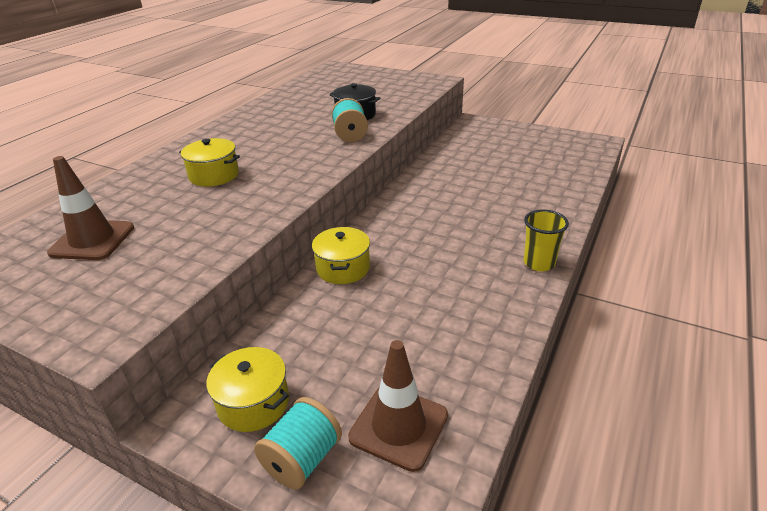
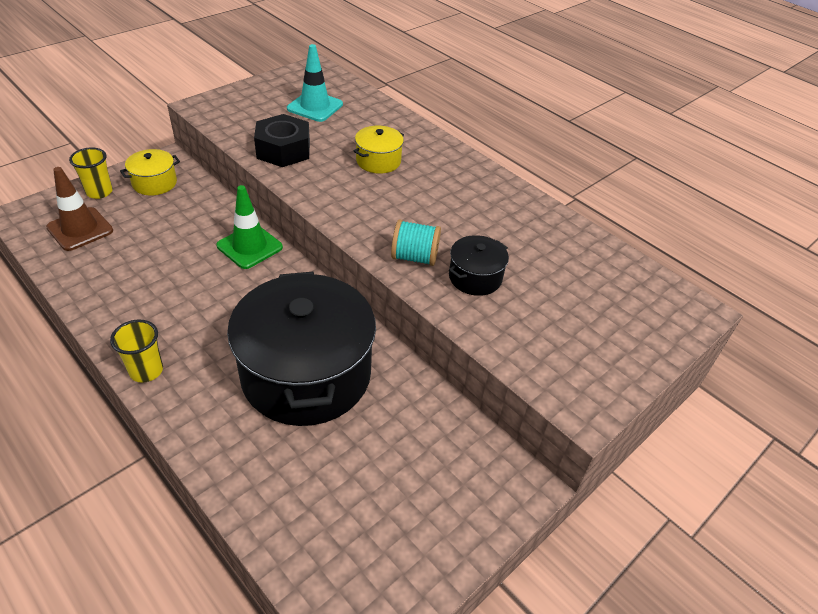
camera: 105 degrees right, 10 degrees up
brown traffic cone [47,156,134,260] -> turquoise traffic cone [287,44,343,122]
turquoise spool [254,397,342,490] -> yellow cup [69,147,113,199]
yellow pot [312,227,370,284] -> green traffic cone [216,185,283,269]
none -> black pot [227,272,376,426]
none -> black nut [254,114,310,167]

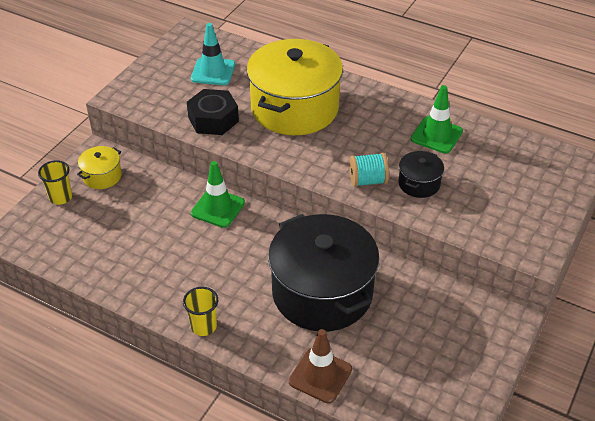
camera: 15 degrees left, 0 degrees up
brown traffic cone [46,167,113,251] -> brown traffic cone moved to [289,329,352,403]
yellow pot [354,126,404,174] -> yellow pot [247,39,343,135], size x2.29
none -> green traffic cone [411,85,463,153]

